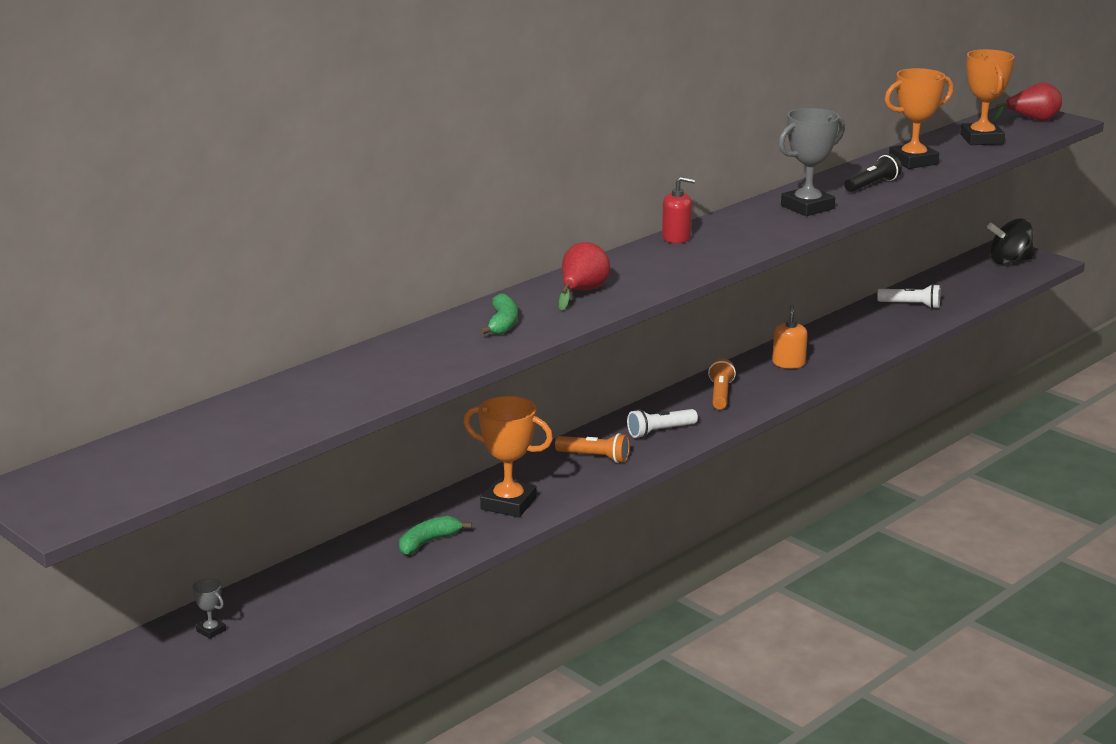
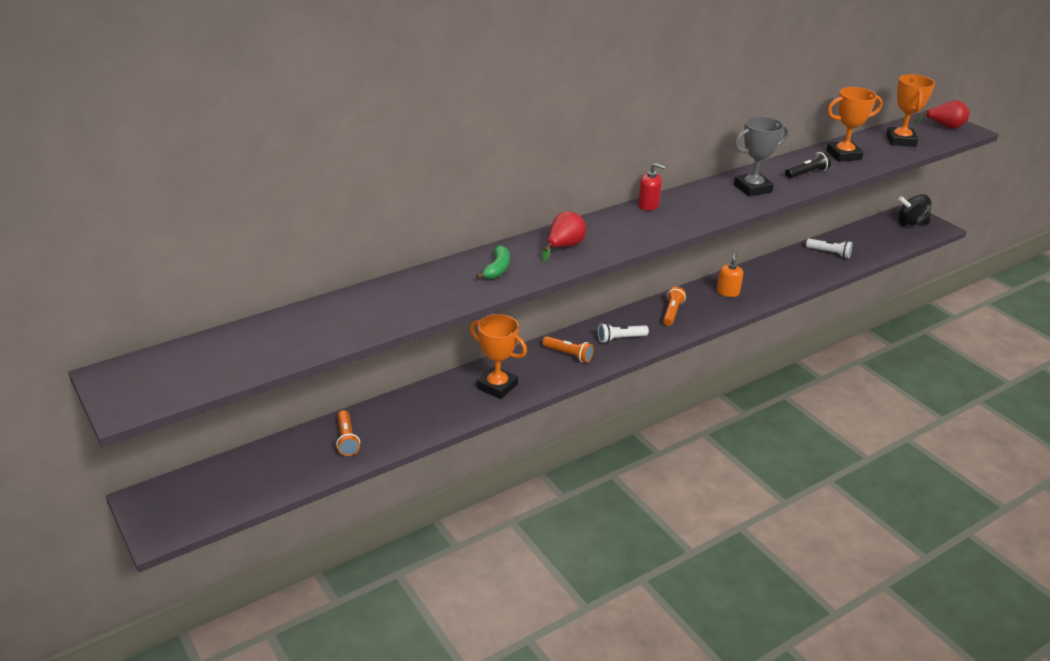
camera: 10 degrees right, 10 degrees up
grey trophy [192,579,226,639] -> none
green banana [399,516,471,555] -> none
none -> orange flashlight [336,410,360,456]

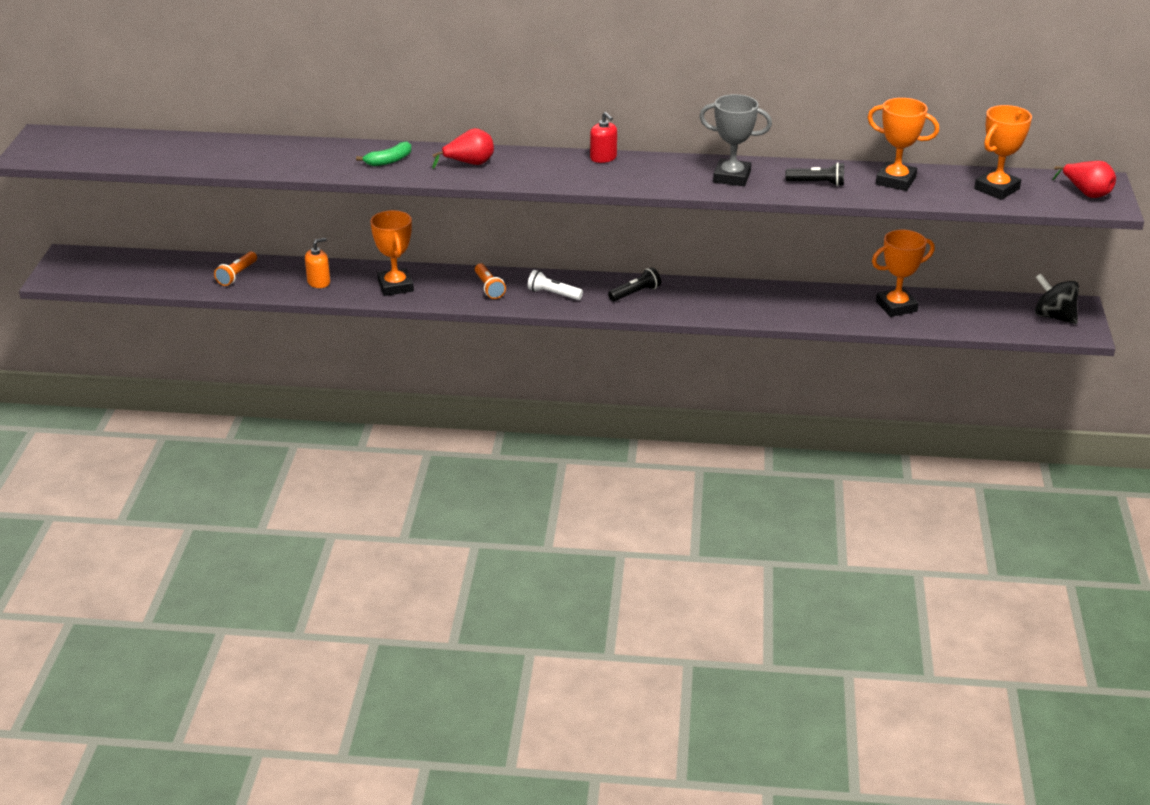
camera: 40 degrees right, 0 degrees up
orange flashlight [663,287,686,326] -> black flashlight [608,267,661,301]
orange soap dispenser [717,253,743,297] -> orange soap dispenser moved to [305,238,330,288]
white flashlight [806,239,852,258] -> orange trophy [872,230,935,317]

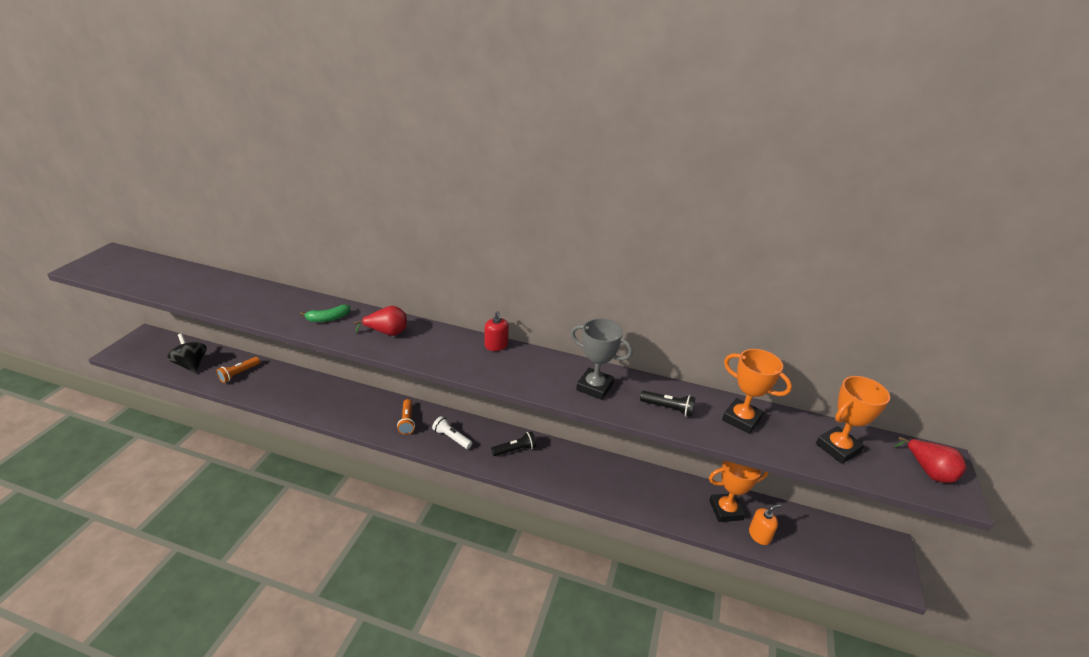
camera: 10 degrees right, 0 degrees up
orange soap dispenser [305,238,330,288] -> orange soap dispenser moved to [749,504,781,545]
orange trophy [370,210,414,296] -> none
black spinning top [1035,273,1079,324] -> black spinning top moved to [167,333,207,373]

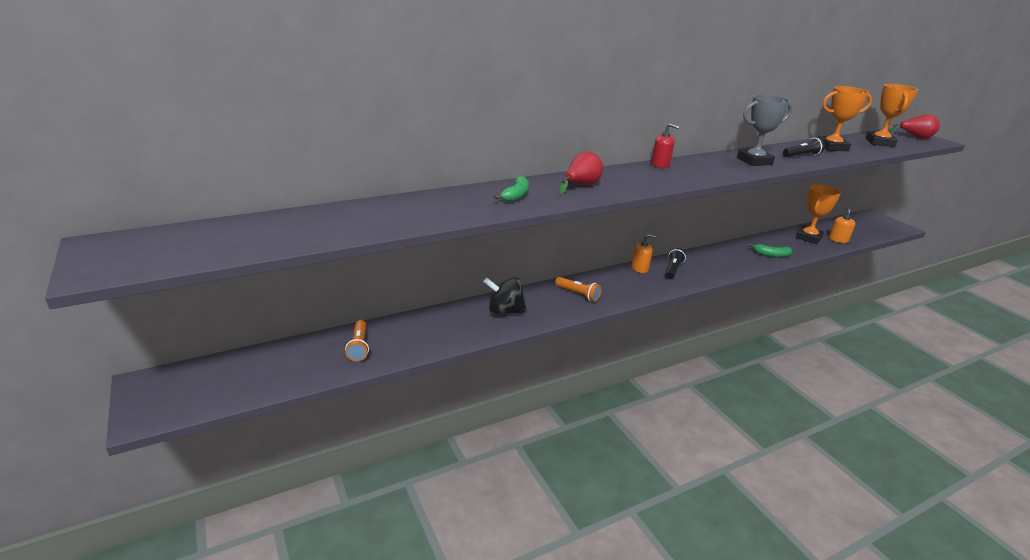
camera: 45 degrees left, 5 degrees down
black spinning top [167,333,207,373] -> black spinning top moved to [483,277,527,315]
white flashlight [432,416,472,449] -> none
none -> orange soap dispenser [631,234,656,273]
none -> green banana [749,243,792,257]

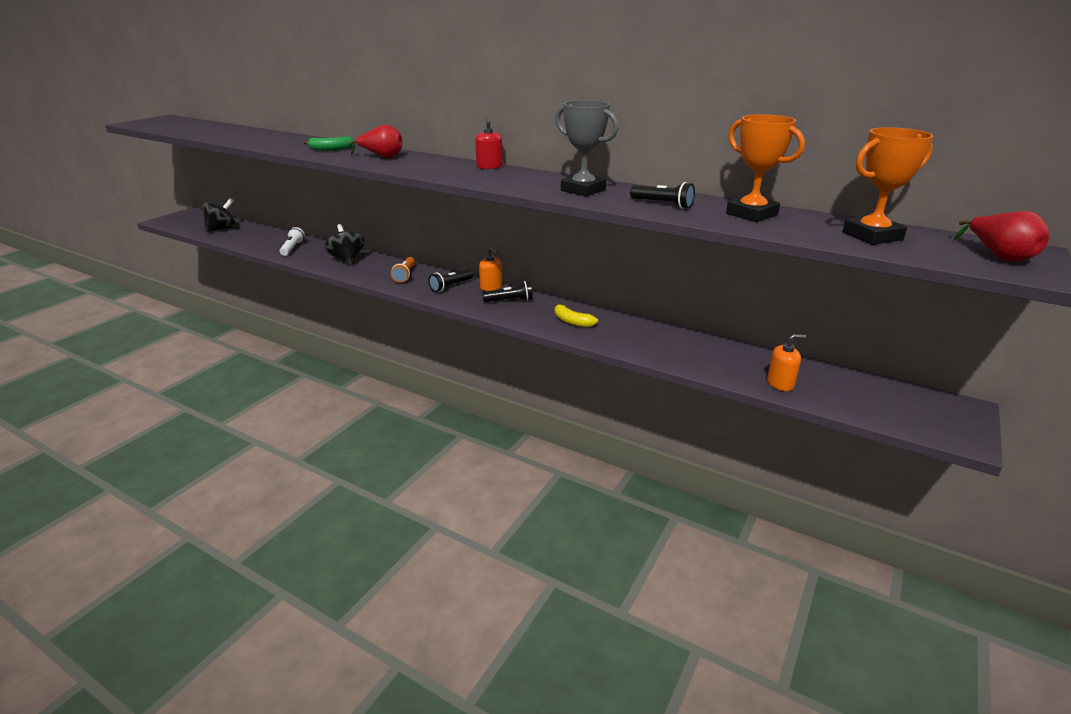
camera: 60 degrees right, 0 degrees up
orange flashlight [345,320,369,362] -> none
green banana [749,243,792,257] -> none
orange trophy [796,184,841,244] -> none
none -> black spinning top [203,198,236,232]
none -> white flashlight [280,227,305,256]
none -> black flashlight [428,269,473,292]
none -> yellow banana [555,303,598,327]

